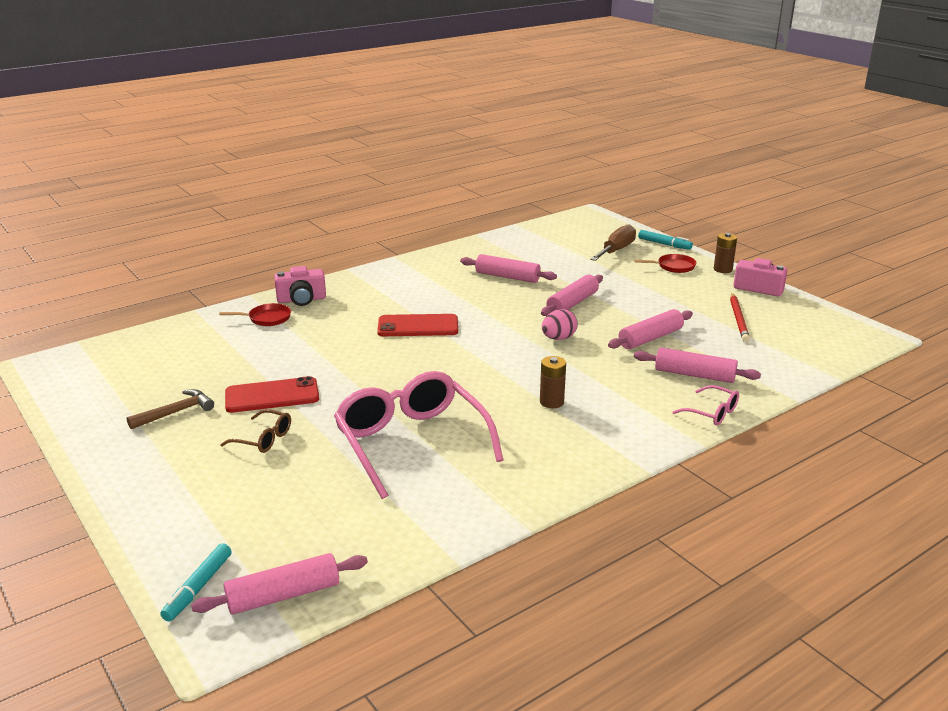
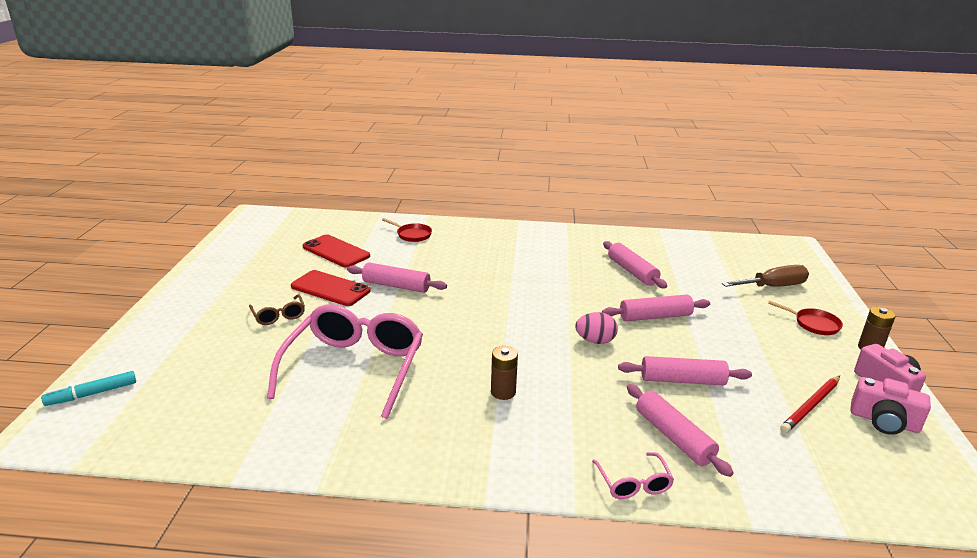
camera: 40 degrees right, 0 degrees up
brown hammer [127,389,214,429] -> none
pink rolling pin [191,553,368,615] -> pink rolling pin moved to [347,262,447,293]
pink camera [274,266,326,306] -> pink camera moved to [850,377,931,435]
red phone [377,314,458,336] -> red phone moved to [303,234,370,268]
turquoise marker [638,230,693,250] -> none

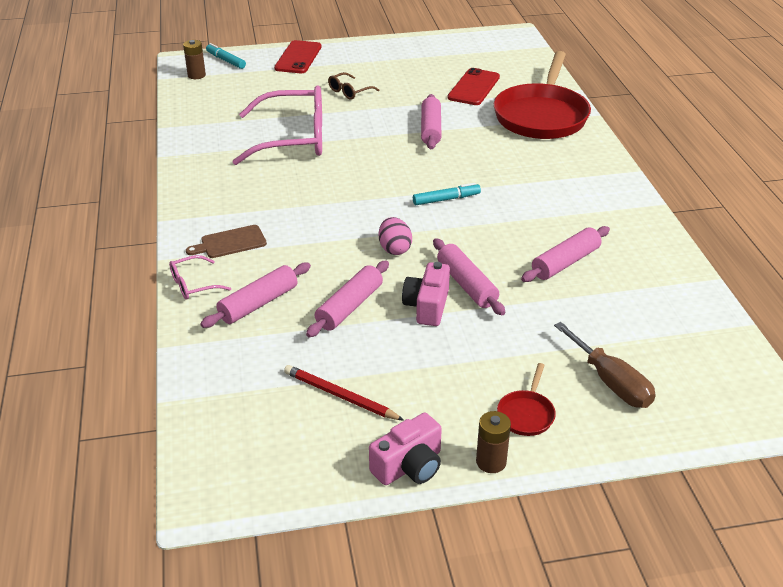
camera: 75 degrees right, 10 degrees up
red phone [291,270,371,306] -> red phone moved to [274,40,321,73]
red pan [382,218,432,242] -> red pan [494,51,591,139], size x2.47
brown battery [491,346,518,400] -> brown battery moved to [183,40,206,79]
pink rolling pin [618,356,752,385] -> pink rolling pin turned 45 degrees clockwise [306,261,389,337]
pink camera [850,377,931,435] -> pink camera moved to [402,262,450,326]
none -> brown cutting board [186,225,267,258]
none -> turquoise marker [413,183,481,205]

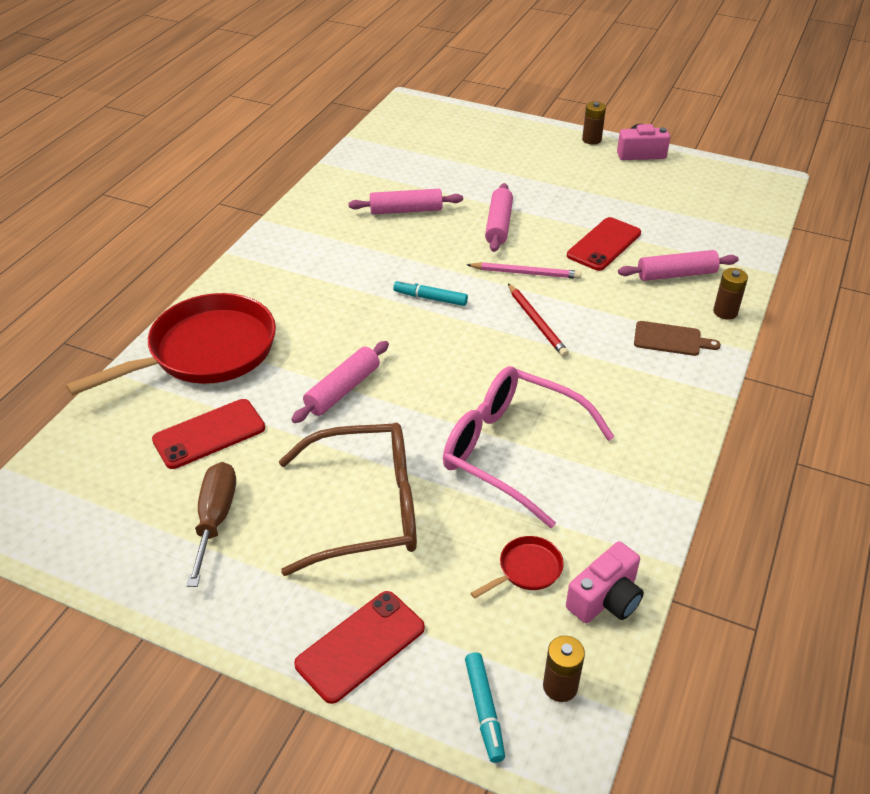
camera: 145 degrees left, 5 degrees up
pink glasses [169,255,231,300] -> brown battery [713,268,748,320]
red pencil [284,365,404,421] -> red pencil moved to [508,284,569,357]
pink rolling pin [306,261,389,337] -> red phone [567,217,641,271]
brown glasses [328,72,380,100] -> brown glasses [279,422,417,576], size x2.30
pink egg [379,217,412,255] -> pink pencil [467,262,581,279]
pink camera [402,262,450,326] -> pink camera moved to [566,542,644,623]
red pan [497,363,556,436] -> red pan moved to [471,536,564,599]
brown screwdriver [554,322,656,408] -> brown screwdriver moved to [187,462,236,587]

